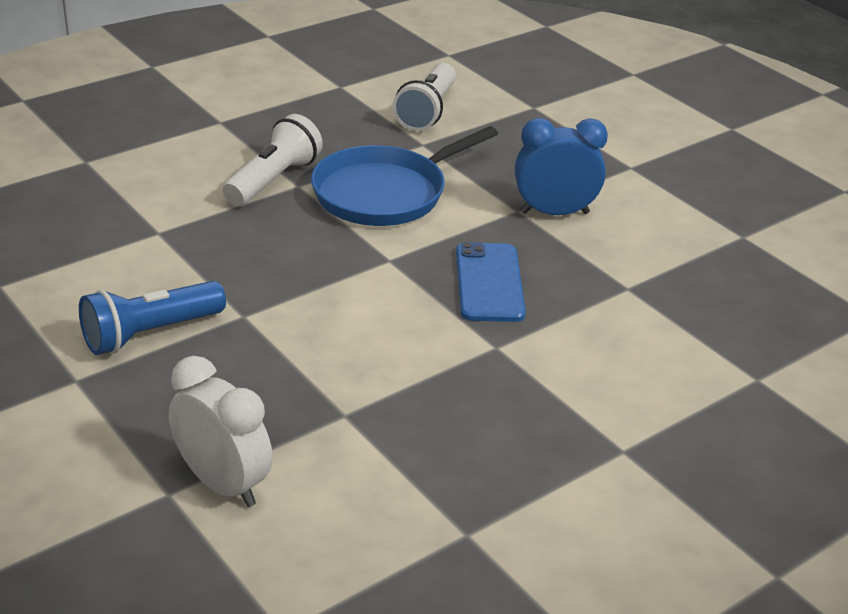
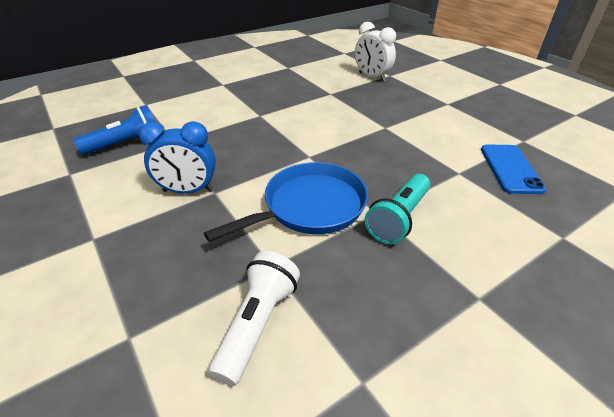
camera: 175 degrees left, 5 degrees up
blue flashlight [79,281,226,355] -> blue flashlight moved to [74,105,155,155]
white flashlight [223,114,323,206] -> turquoise flashlight [365,174,430,244]
blue phone [456,242,526,322] -> blue phone moved to [481,145,546,194]

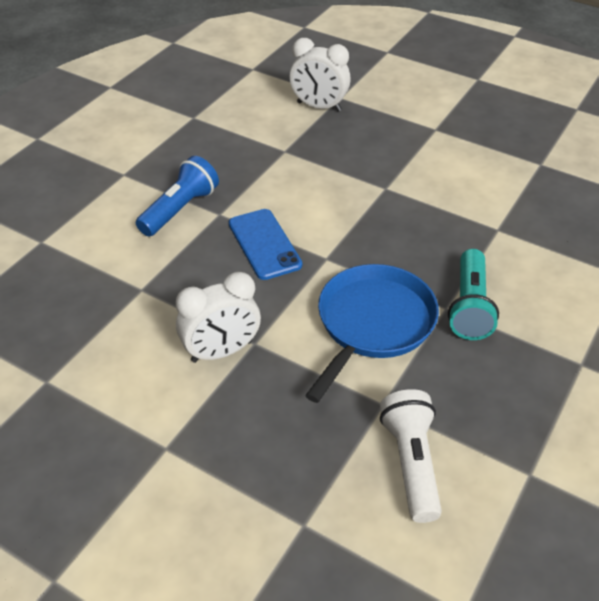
camera: 25 degrees left, 5 degrees up
blue flashlight [74,105,155,155] -> blue flashlight moved to [136,156,219,236]
blue clock [139,121,216,194] -> white clock [176,272,261,363]
blue phone [481,145,546,194] -> blue phone moved to [229,209,302,280]

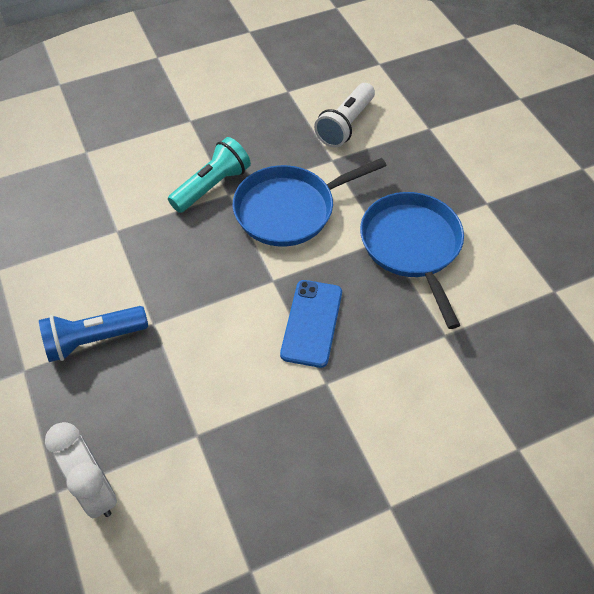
camera: 145 degrees left, 10 degrees up
blue flashlight [136,156,219,236] -> blue flashlight moved to [39,306,148,362]
white clock [176,272,261,363] -> blue pan [360,192,464,329]

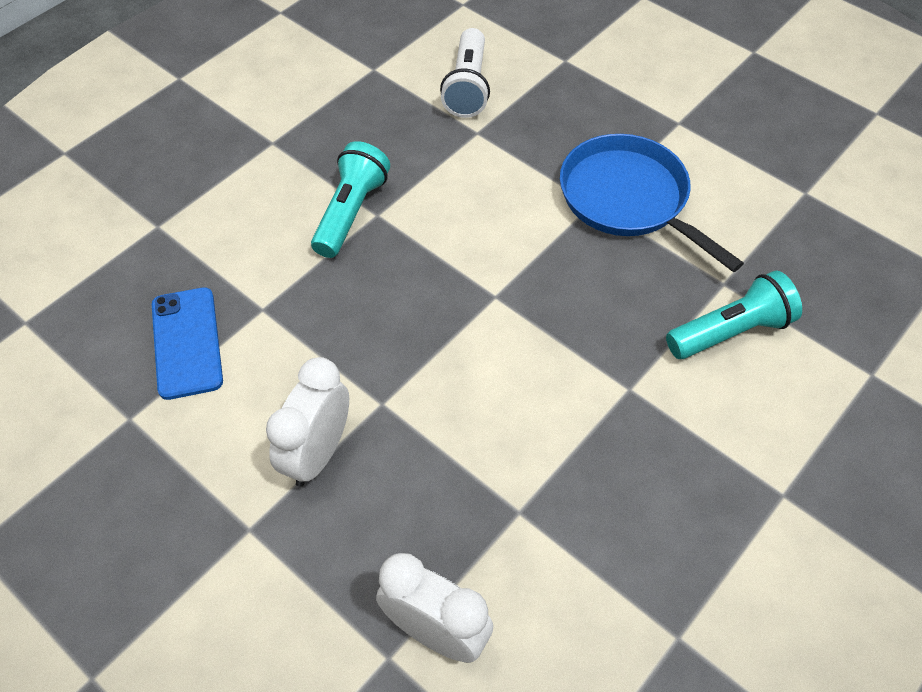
camera: 25 degrees left, 0 degrees up
blue flashlight [39,306,148,362] -> white clock [266,357,349,487]
blue pan [233,158,387,246] -> none
blue phone [280,280,342,368] -> blue phone moved to [152,287,223,400]
none -> turquoise flashlight [666,271,802,359]

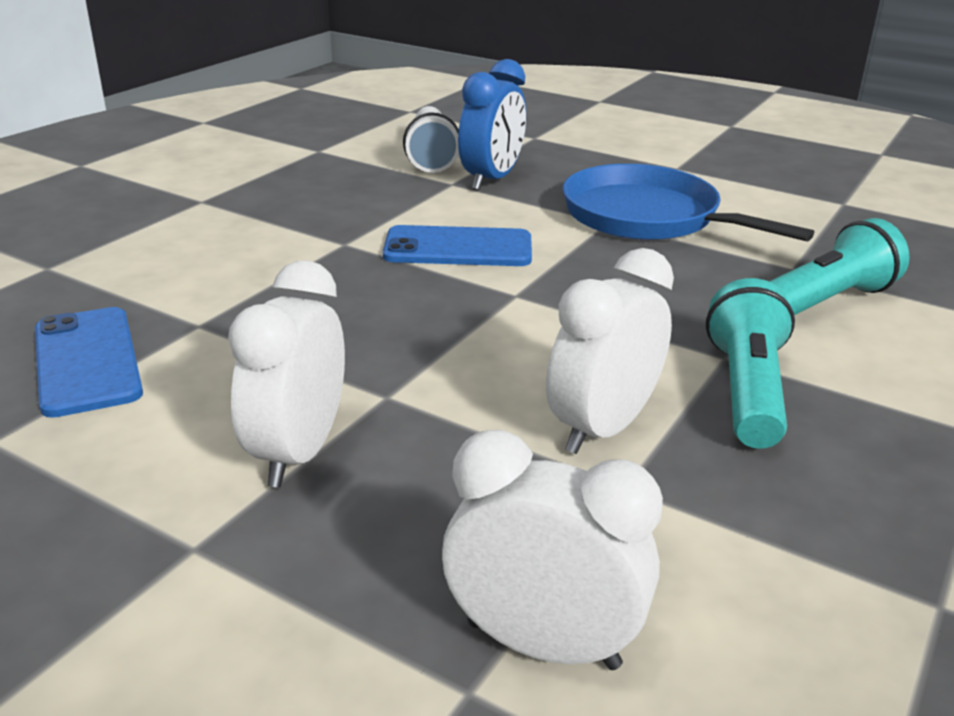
camera: 10 degrees left, 25 degrees down
turquoise flashlight [311,141,390,258] -> turquoise flashlight moved to [706,278,795,449]
none -> blue phone [383,225,532,266]
none -> blue clock [458,59,526,190]
none -> white clock [546,248,674,454]

